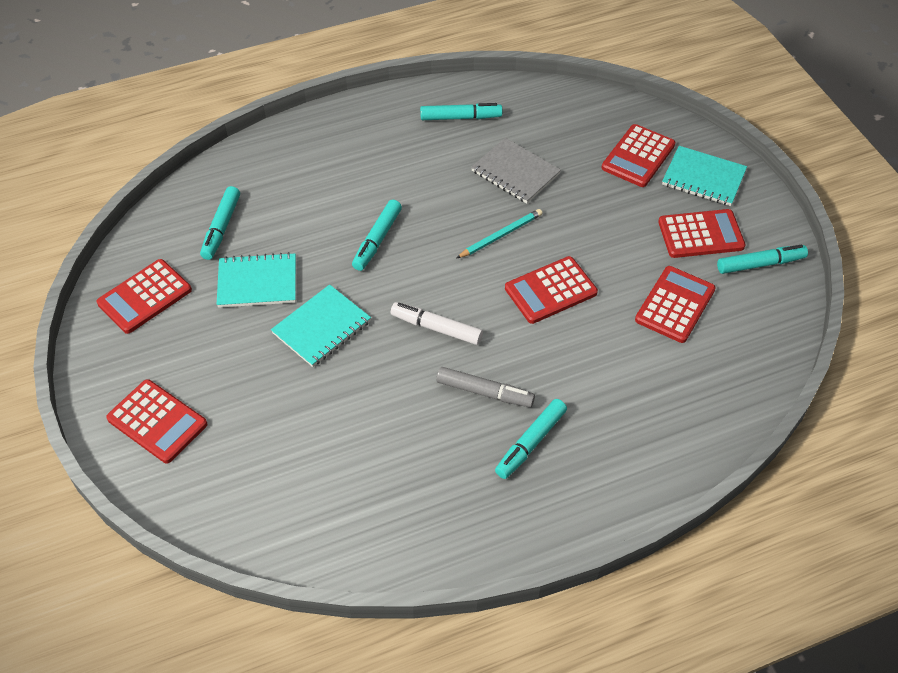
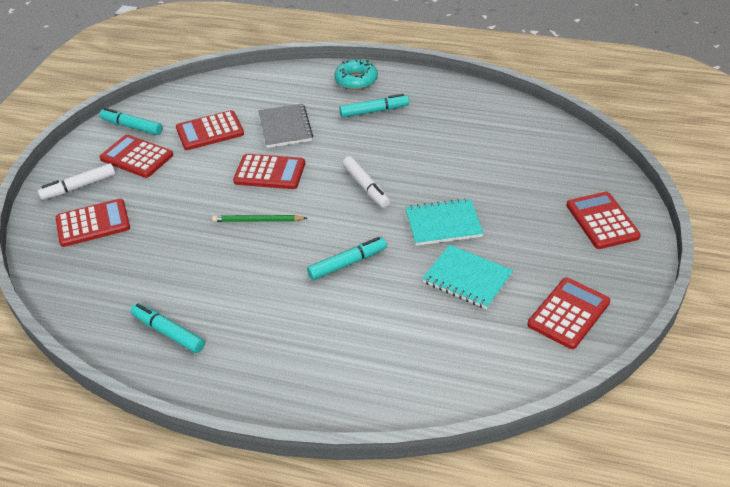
camera: 140 degrees left, 10 degrees down
red calculator [97,259,192,334] -> red calculator turned 45 degrees counterclockwise [527,278,610,349]
turquoise marker [200,186,240,260] -> none
grey marker [436,367,535,407] -> none
turquoise pencil [457,209,543,258] -> green pencil [212,215,307,222]
grey notebook [471,138,561,204] -> grey notebook moved to [259,103,313,148]
turquoise notebook [662,146,747,206] -> white marker [38,163,115,200]
none -> turquoise donut [334,59,378,90]

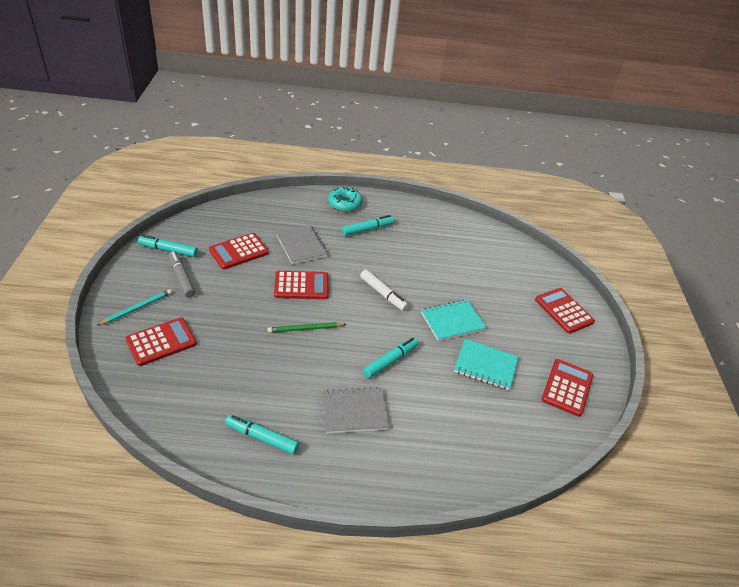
camera: 20 degrees left, 0 degrees up
white marker [38,163,115,200] -> turquoise pencil [97,289,172,326]
red calculator [100,135,173,178] -> grey marker [168,251,195,298]
none -> grey notebook [322,387,389,433]

